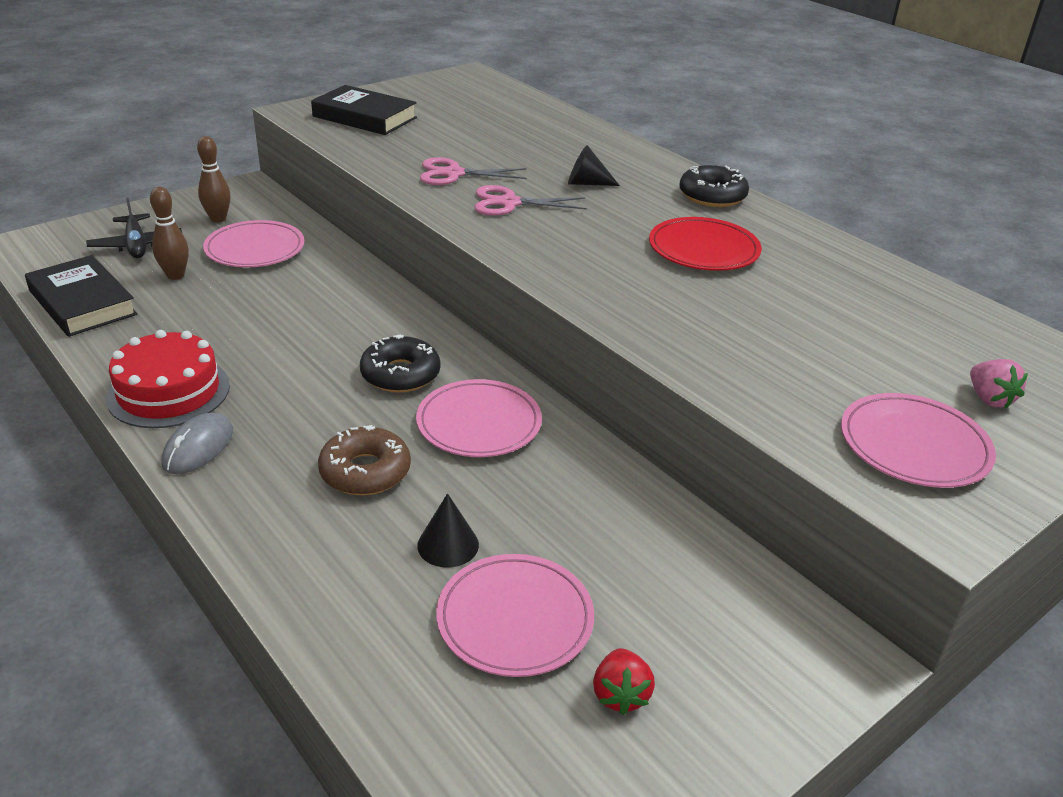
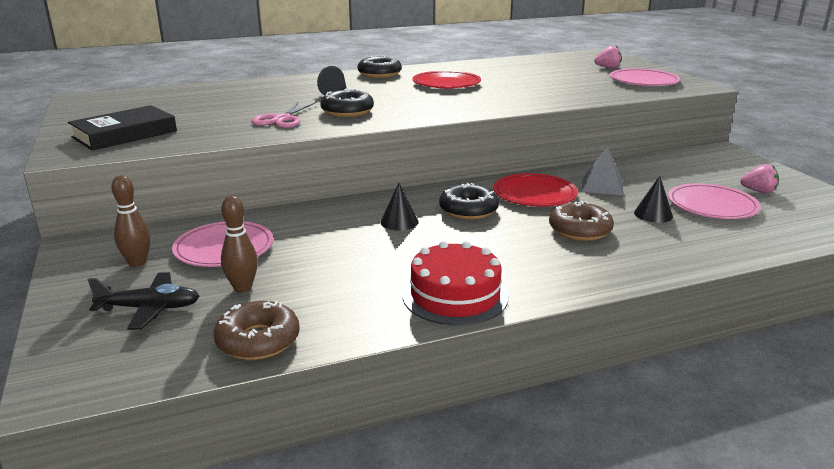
camera: 70 degrees left, 10 degrees down
black book [25,255,137,337] -> brown donut [214,301,300,360]
grey mouse [161,413,233,474] -> none
pink plate [416,379,542,457] -> red plate [493,173,578,207]
pink scissors [475,185,587,216] -> black donut [320,89,374,117]
red strawberry [593,648,655,715] -> pink strawberry [740,164,779,194]
none -> black cone [380,183,419,230]
none -> grey pyramid [582,147,623,195]

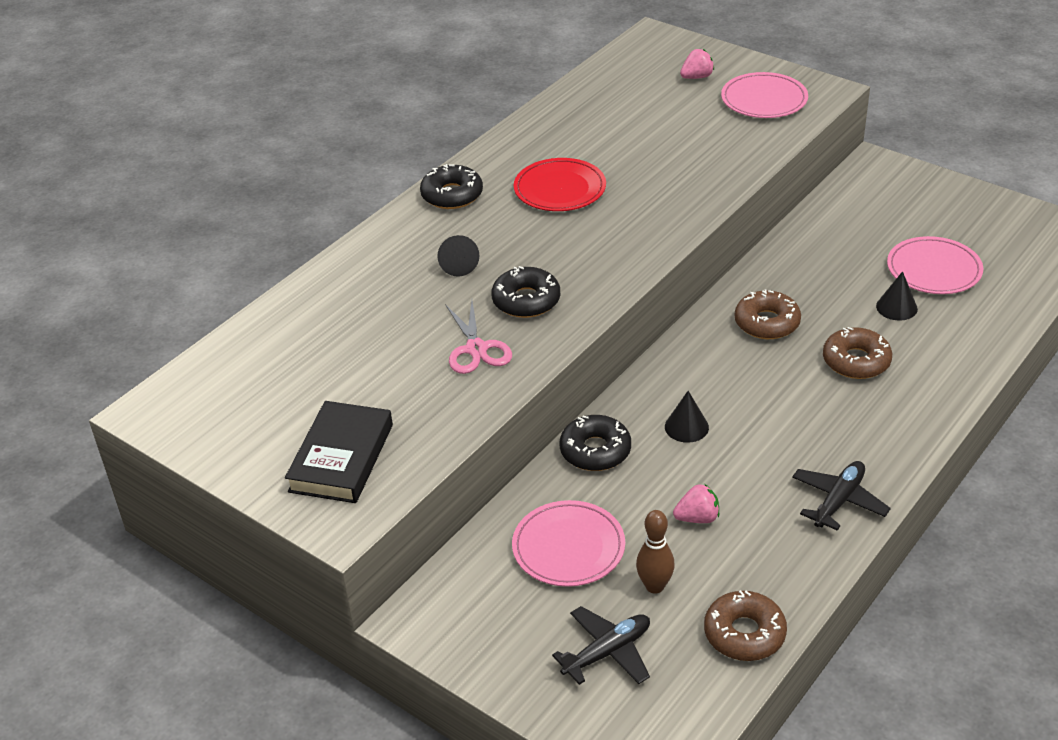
camera: 30 degrees left, 15 degrees up
brown bowling pin [111,175,151,267] -> none
red cake [402,241,509,325] -> black plane [792,461,891,531]
black donut [439,183,499,220] -> black donut moved to [560,415,631,471]
red plate [493,173,578,207] -> brown donut [735,290,801,339]
grey pyramid [582,147,623,195] -> none
pink strawberry [740,164,779,194] -> pink strawberry moved to [673,484,719,523]

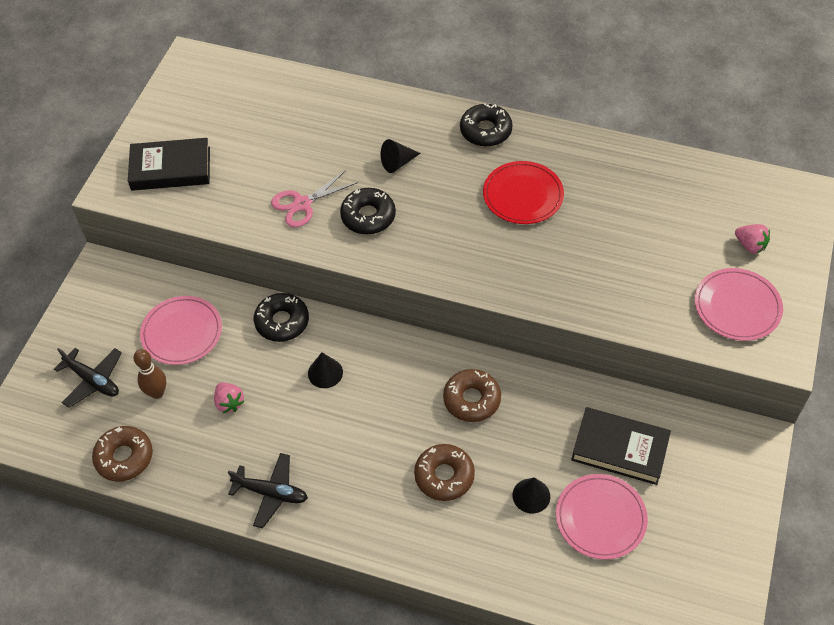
camera: 70 degrees right, 15 degrees up
none -> black book [571,407,671,485]

